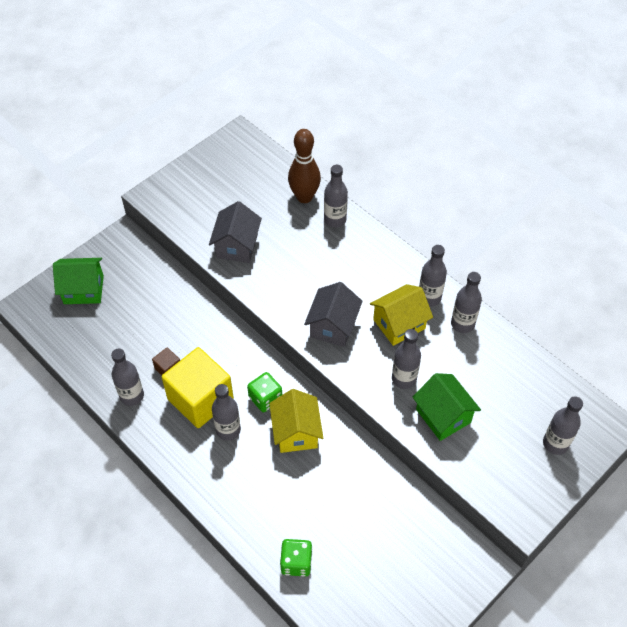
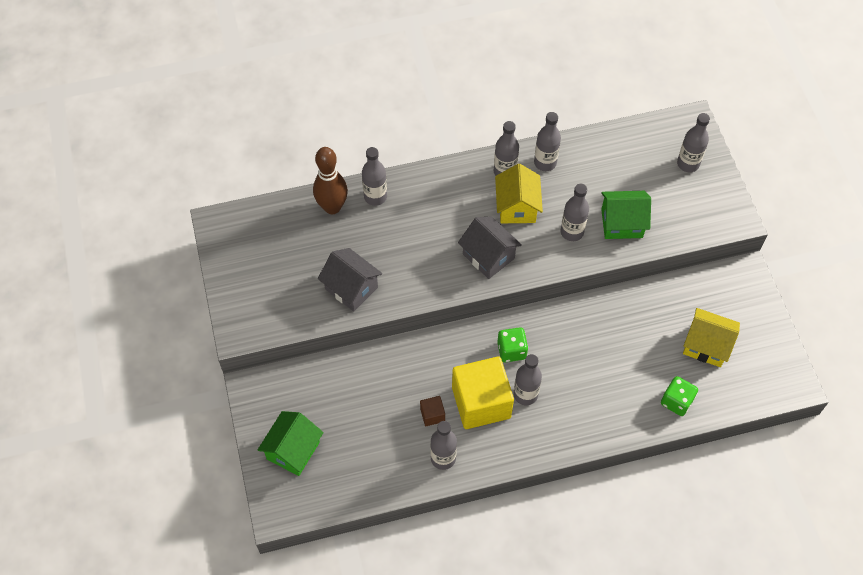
camera: 60 degrees left, 5 degrees up
yellow house [269,389,323,453] -> yellow house moved to [683,308,740,367]

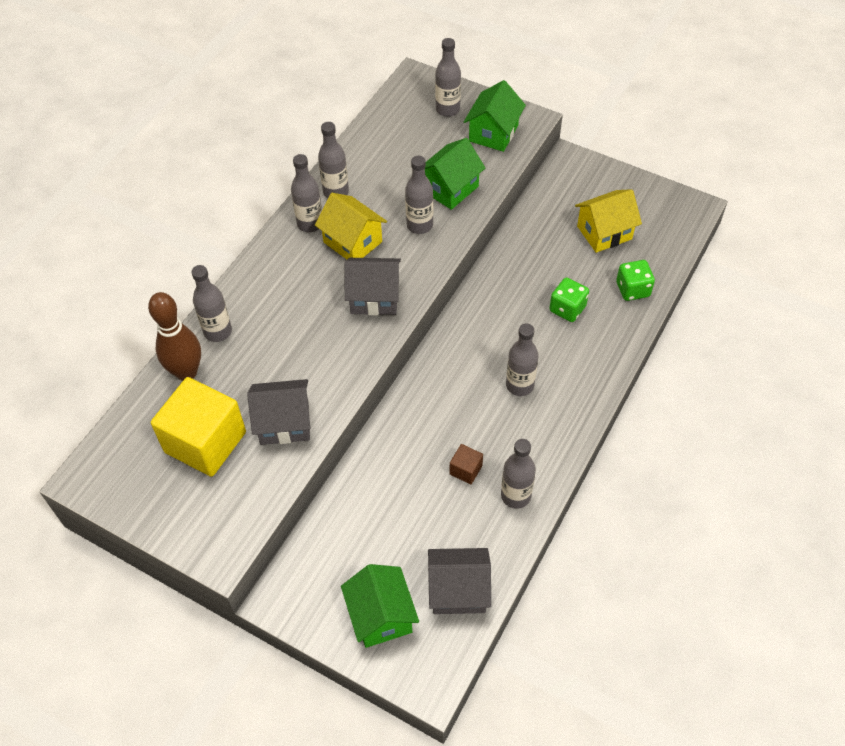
camera: 45 degrees left, 5 degrees down
yellow cube [452,356,514,429] -> yellow cube moved to [151,377,246,477]
green dice [497,327,528,362] -> green dice moved to [549,277,589,322]
none -> grey house [428,548,491,614]
none -> green house [464,80,526,152]

